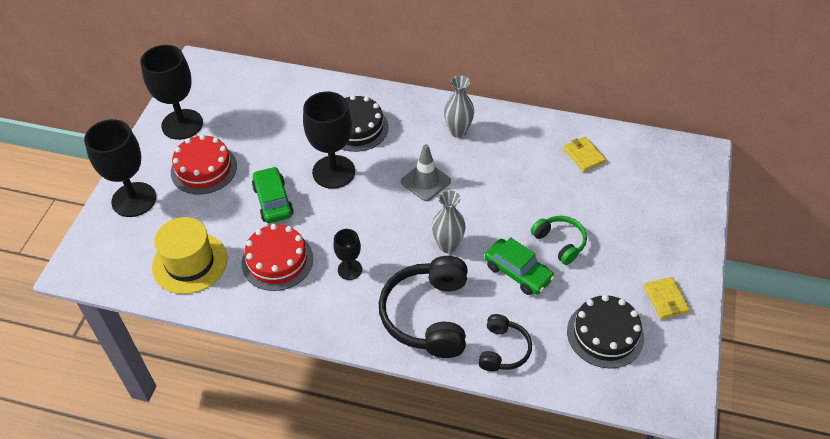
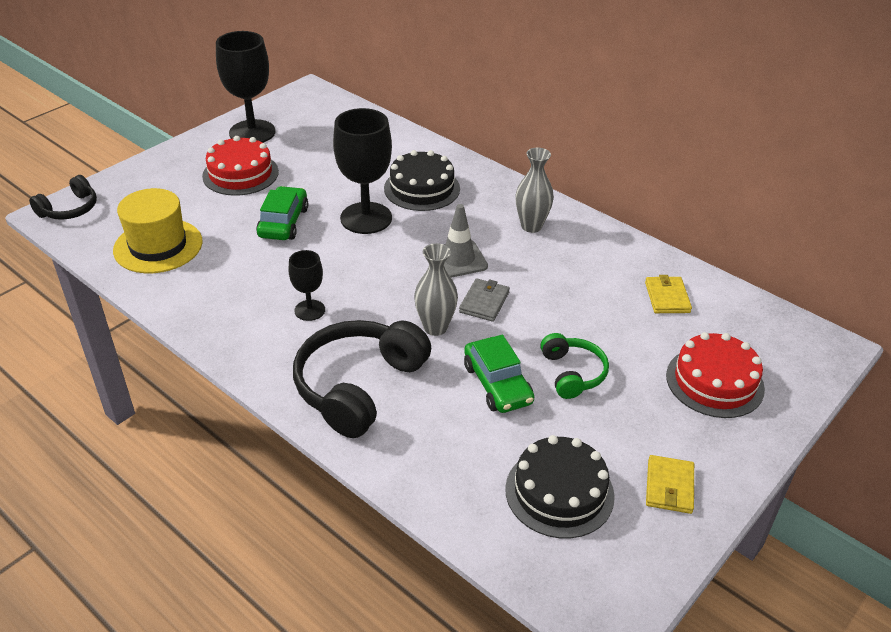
camera: 25 degrees right, 10 degrees down
black goblet [84,119,156,217] -> none
red cake [242,224,313,291] -> red cake moved to [666,332,765,418]
black headphones [478,314,532,372] -> black headphones moved to [29,175,97,220]
none -> grey wallet [459,278,510,322]

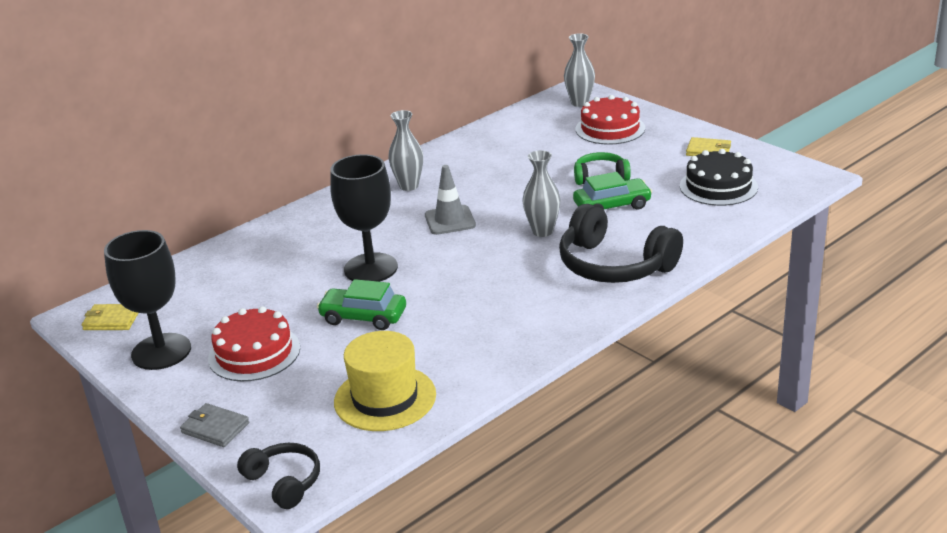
camera: 80 degrees left, 10 degrees down
black goblet [288,250,325,321] -> none
black cake [384,150,460,211] -> none
grey wallet [459,278,510,322] -> grey wallet moved to [180,403,249,447]
yellow wallet [645,275,692,313] -> yellow wallet moved to [82,304,138,330]
none -> grey vase [564,33,595,107]

